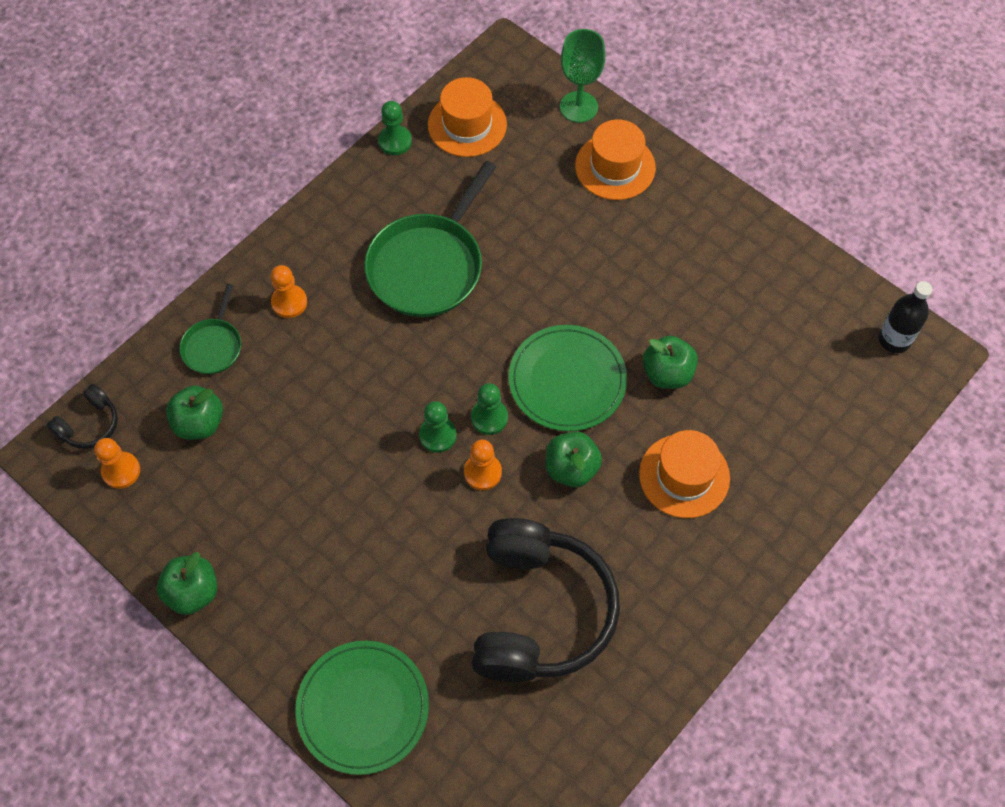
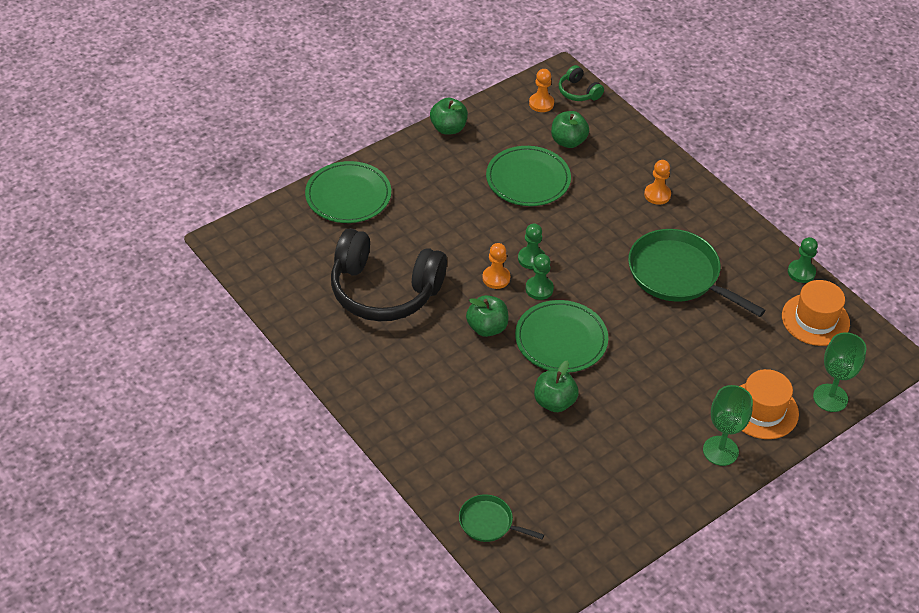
camera: 100 degrees right, 15 degrees down
black headphones [47,384,118,449] -> green headphones [559,65,604,101]
green pan [179,284,241,374] -> green pan moved to [459,495,544,542]
orange hat [639,430,730,518] -> none
black bottle [878,281,933,353] -> none
none -> green plate [486,146,571,206]
none -> green goblet [703,385,753,466]

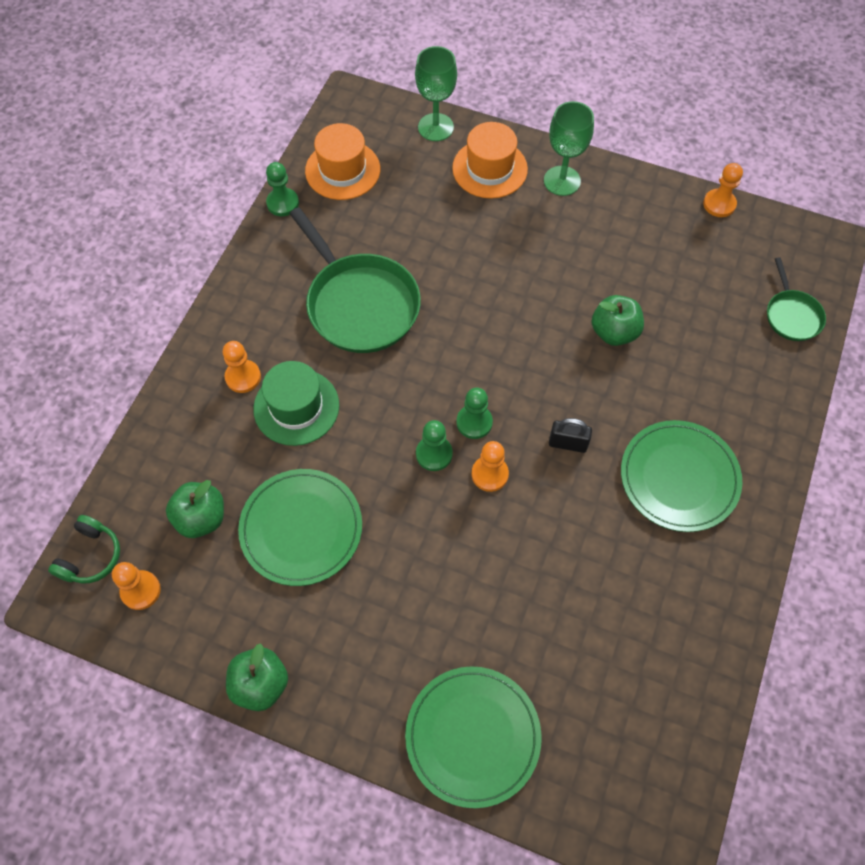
camera: 120 degrees left, 15 degrees up
black headphones [331,228,447,321] -> none
green apple [466,295,509,337] -> black padlock [549,418,592,453]
green plate [515,300,608,373] -> green plate moved to [621,420,743,532]
green pan [628,229,766,317] -> green pan turned 45 degrees counterclockwise [290,207,421,353]
none -> green hat [253,361,339,446]
none -> orange pawn [703,163,743,217]

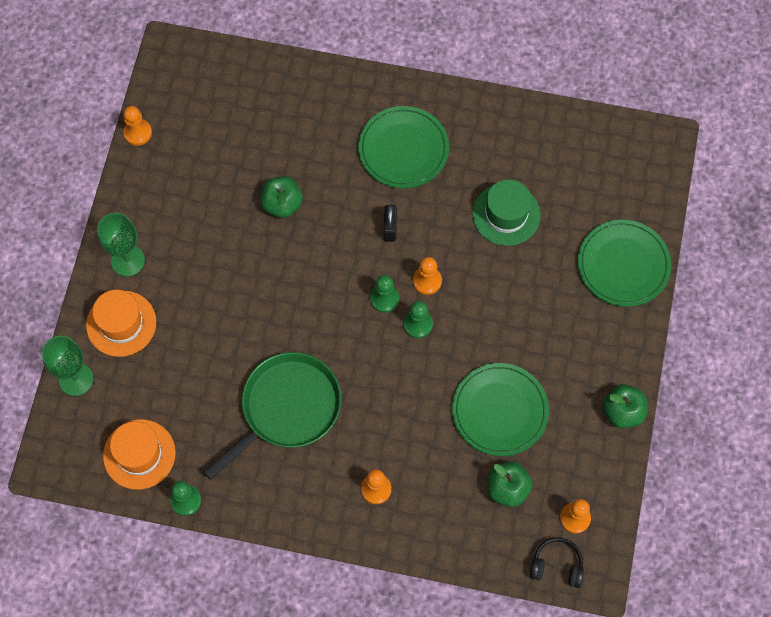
camera: 100 degrees left, 5 degrees up
green headphones [48,515,120,583] -> black headphones [530,537,584,588]
green hat [253,361,339,446] -> green hat moved to [472,179,541,246]
green pan [767,257,826,341] -> none

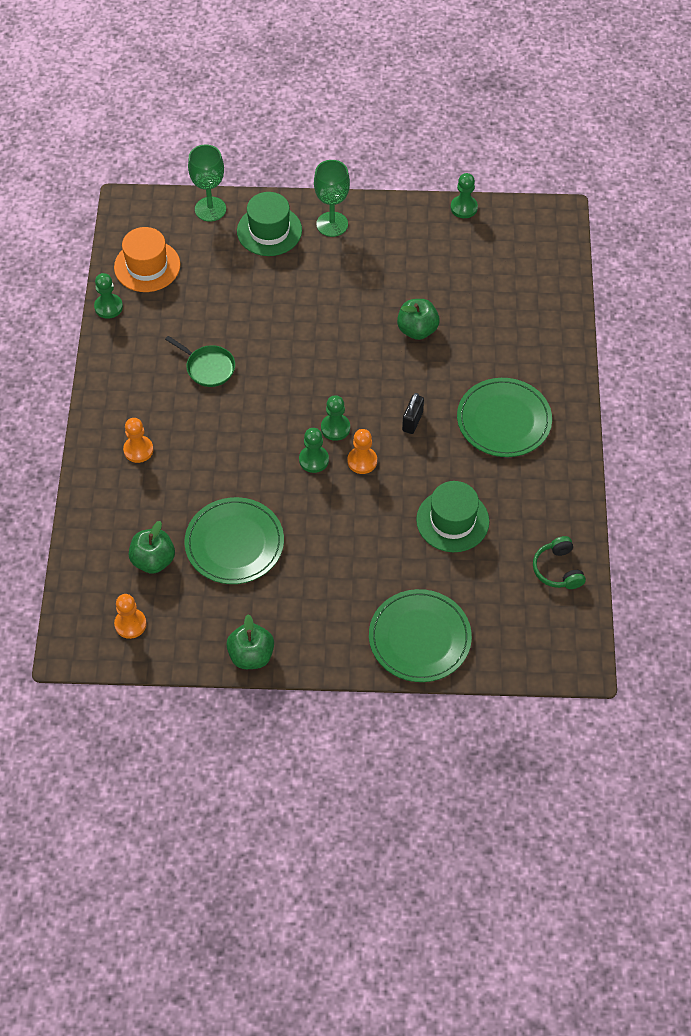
camera: 80 degrees right, 10 degrees down
orange hat [86,290,156,357] -> green hat [237,192,302,256]
orange pawn [123,106,152,146] -> green pawn [451,173,478,218]
green pan [204,352,342,480] -> green pan [165,336,235,387], size x0.51
black padlock [384,205,397,242] -> black padlock turned 60 degrees counterclockwise [402,393,424,434]
black headphones [530,537,584,588] -> none
none -> green headphones [533,536,586,589]

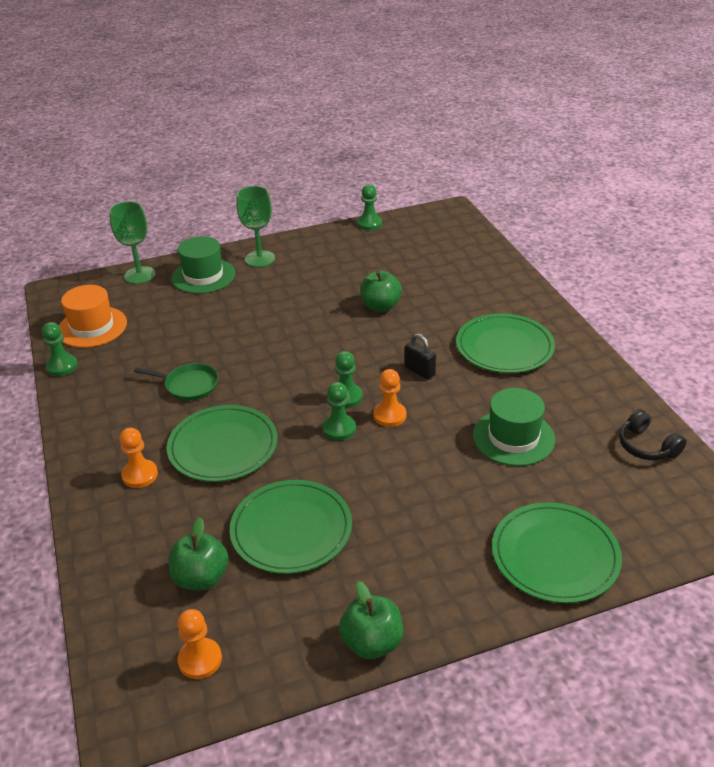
camera: 20 degrees left, 20 degrees down
black padlock [402,393,424,434] -> black padlock turned 45 degrees counterclockwise [405,333,436,380]
green headphones [533,536,586,589] -> black headphones [619,409,687,460]
none -> green plate [167,405,278,482]

